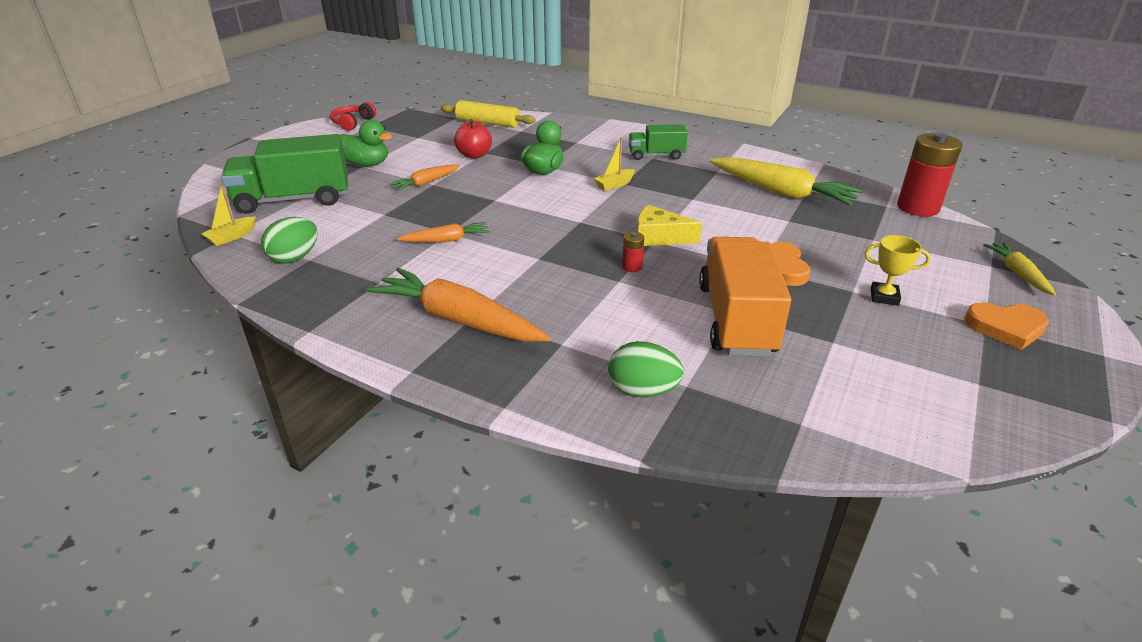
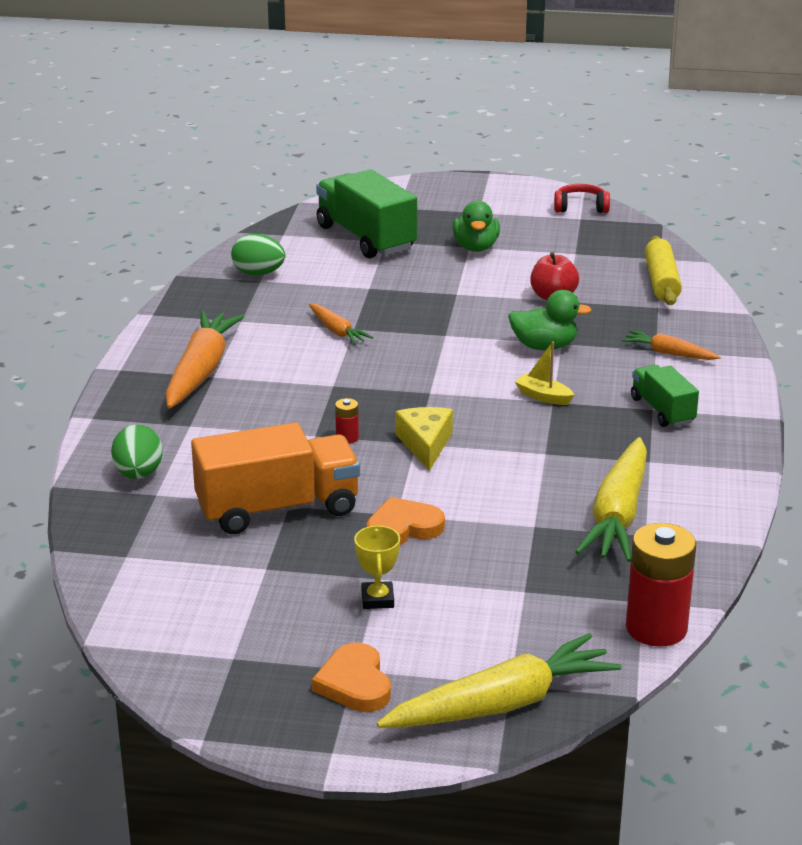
camera: 70 degrees right, 5 degrees down
yellow boat [201,184,256,246] -> none
orange carrot [389,164,460,191] -> orange carrot moved to [622,330,721,360]
yellow carrot [983,242,1056,296] -> yellow carrot [377,633,622,728], size x1.92

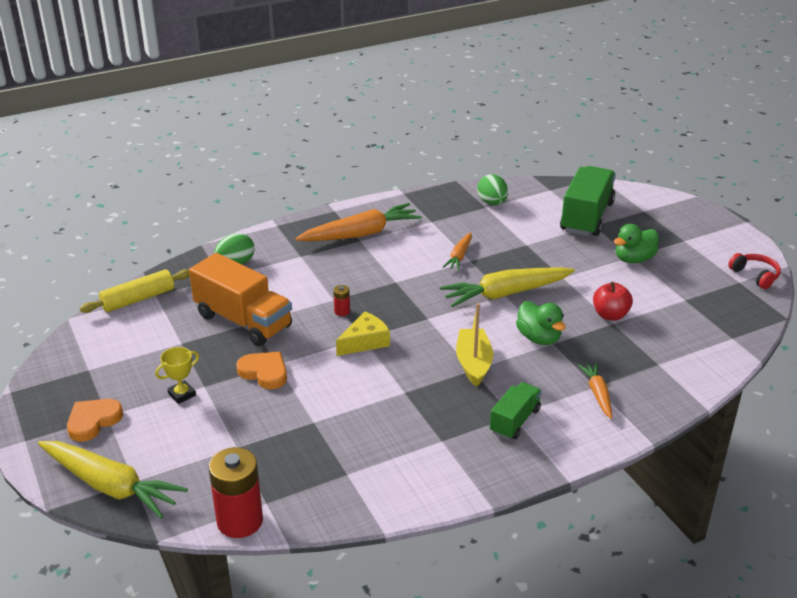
camera: 55 degrees right, 5 degrees up
yellow boat [515,342,574,405] -> yellow boat [456,303,493,386], size x1.63
yellow carrot [575,437,647,562] -> yellow carrot moved to [440,267,575,307]
yellow rolling pin [645,236,682,305] -> yellow rolling pin moved to [80,269,190,313]

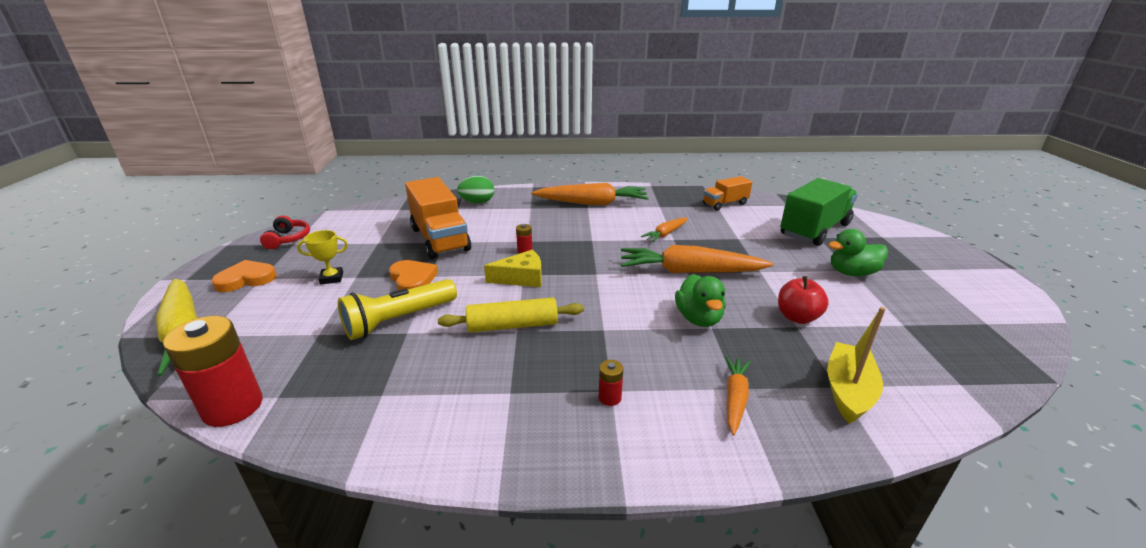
camera: 25 degrees right, 5 degrees down
yellow rolling pin [80,269,190,313] -> yellow rolling pin moved to [438,297,584,332]
yellow carrot [440,267,575,307] -> orange carrot [621,245,773,273]
yellow boat [456,303,493,386] -> yellow boat moved to [827,307,886,424]
green egg [477,174,508,205] -> orange truck [703,176,752,210]
green truck [490,382,542,440] -> red battery [599,360,623,406]
red headphones [728,253,781,289] -> red headphones moved to [260,216,310,249]
none -> yellow flashlight [338,279,457,340]

